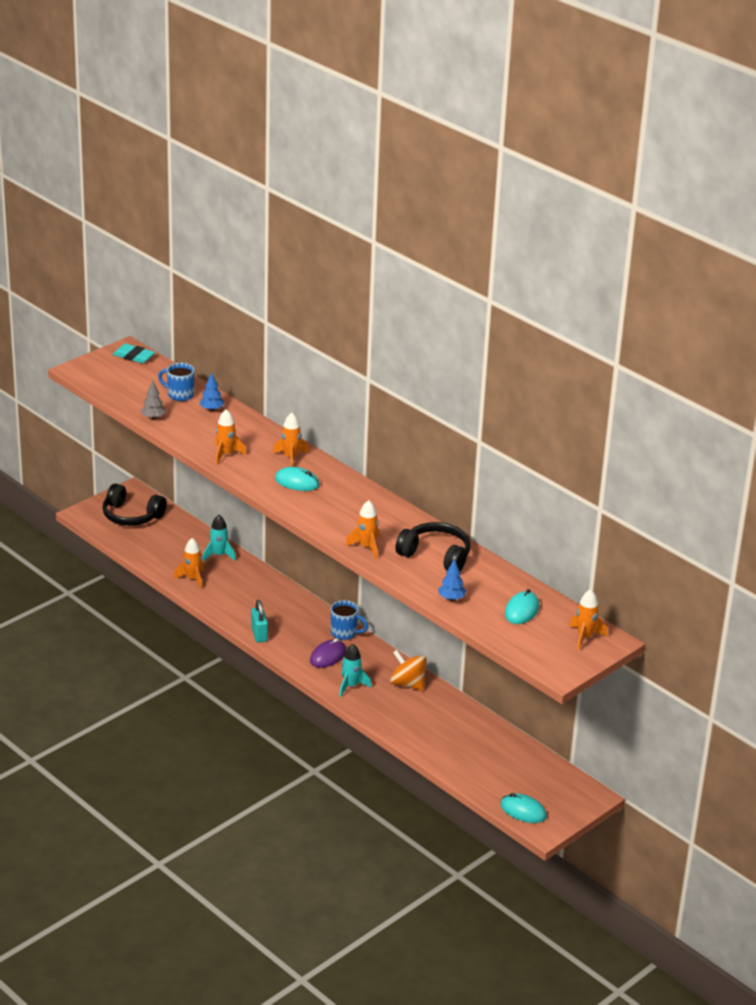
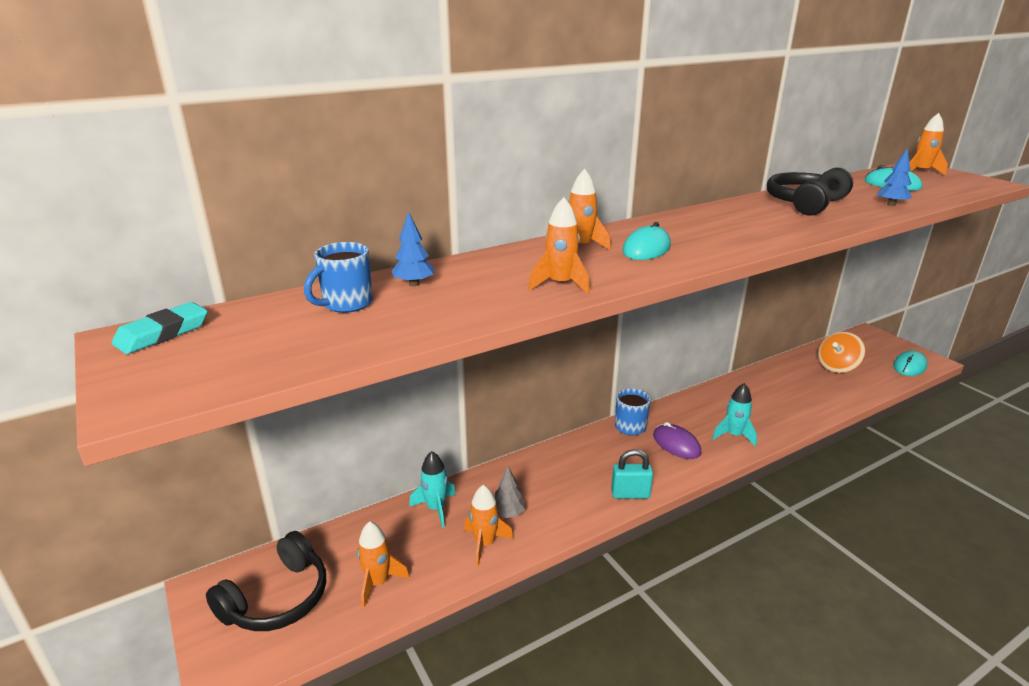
camera: 75 degrees left, 5 degrees down
grey tree [141,380,165,419] -> grey tree moved to [495,466,525,518]
orange rocket [345,500,379,559] -> orange rocket moved to [357,521,410,608]
orange spinning top [390,650,427,691] -> orange spinning top moved to [818,332,865,373]

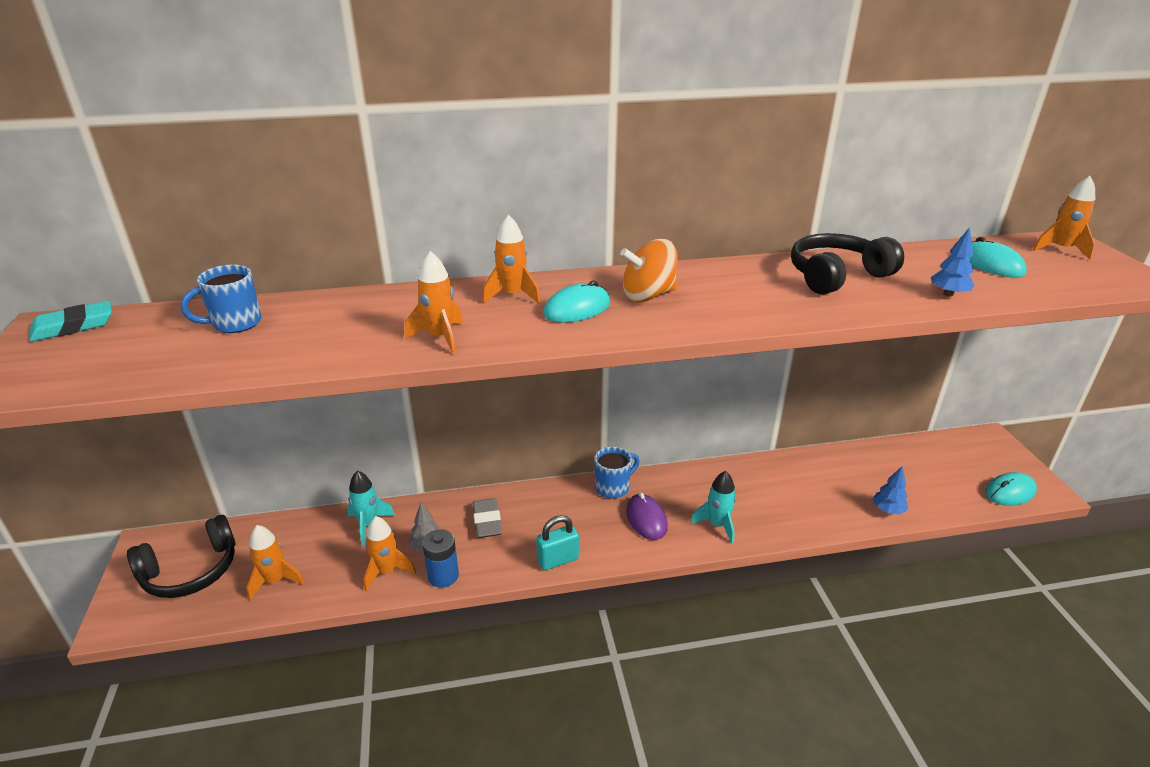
camera: 20 degrees right, 5 degrees up
blue tree [391,211,435,286] -> blue tree moved to [873,466,908,515]
turquoise padlock [611,449,653,499] -> turquoise padlock turned 45 degrees counterclockwise [536,515,579,571]
orange spinning top [818,332,865,373] -> orange spinning top moved to [620,239,678,302]
none -> blue battery [422,529,459,588]
none -> grey eraser [472,498,502,538]

